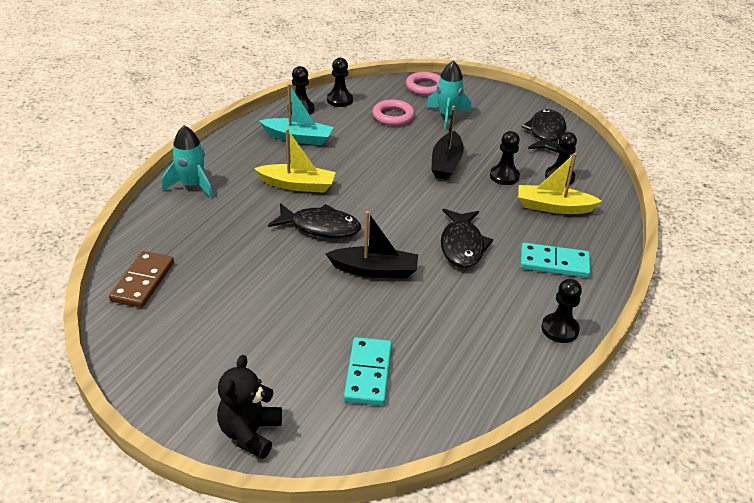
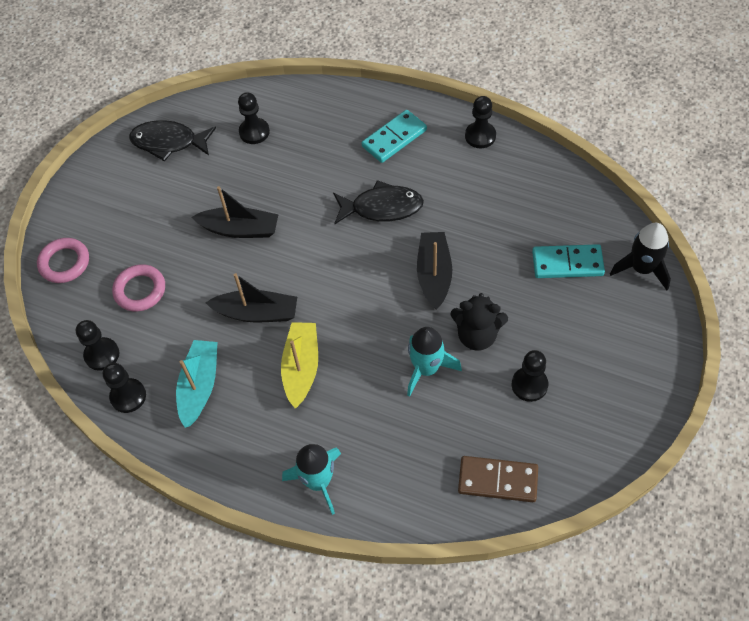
camera: 90 degrees left, 20 degrees up
black teddy bear [217,355,282,459] -> black teddy bear moved to [450,293,508,351]
black fish [268,203,361,238] -> none
turquoise rocket [426,61,471,130] -> turquoise rocket moved to [407,327,462,397]
black pawn [490,131,520,185] -> black pawn moved to [512,350,548,402]
yellow boat [518,153,602,214] -> none
turquoise domino [520,243,591,278] -> turquoise domino turned 45 degrees clockwise [362,110,427,163]
none -> black boat [205,273,297,322]
none -> black rocket [610,223,671,290]

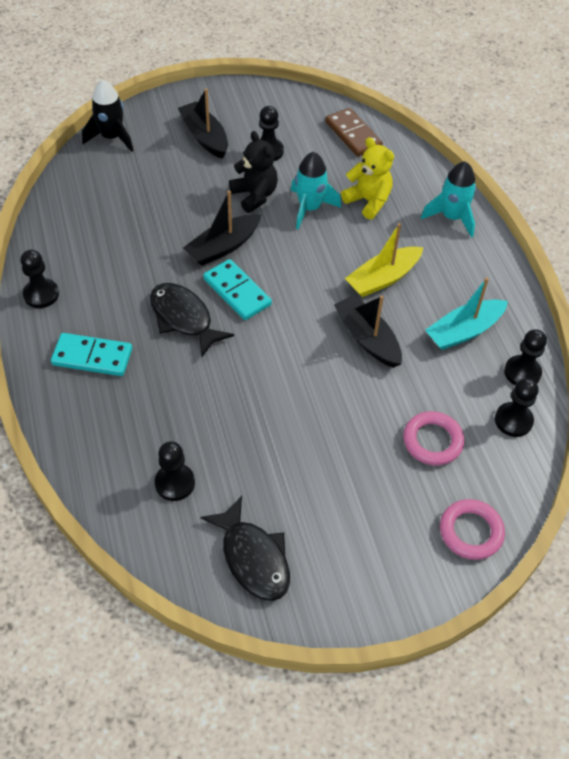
camera: 135 degrees left, 5 degrees down
black boat [191,186,279,238] -> black boat moved to [178,88,228,159]
turquoise domino [532,244,605,278] -> turquoise domino moved to [203,259,272,320]
none -> yellow teddy bear [341,137,394,220]

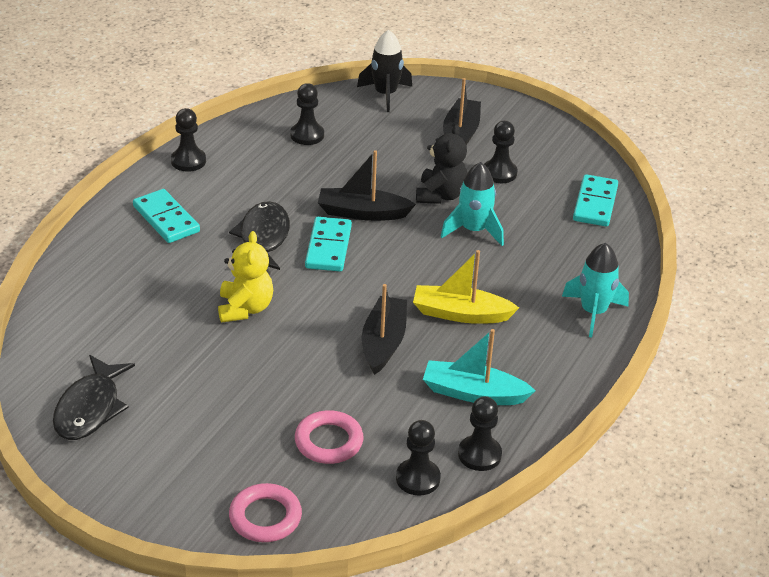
camera: 45 degrees right, 15 degrees down
black pawn [155,441,195,501] -> black pawn moved to [291,83,324,145]
brown domino [325,108,383,157] -> turquoise domino [573,174,618,227]
yellow teddy bear [341,137,394,220] -> yellow teddy bear moved to [218,231,273,323]

